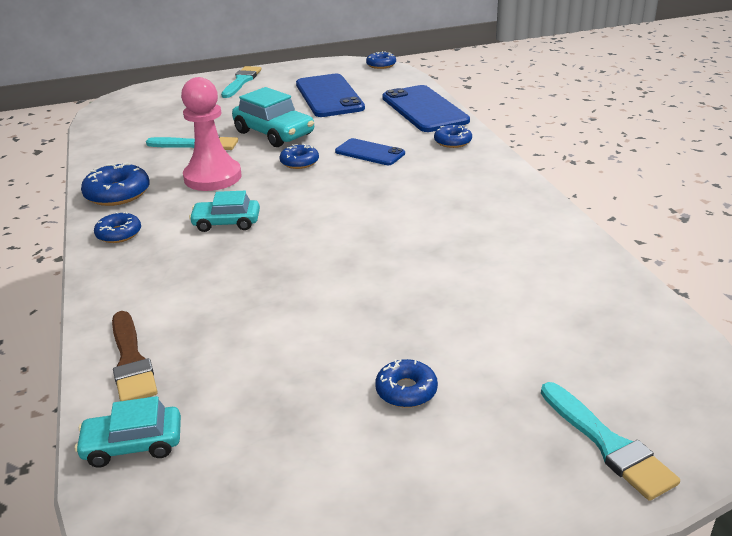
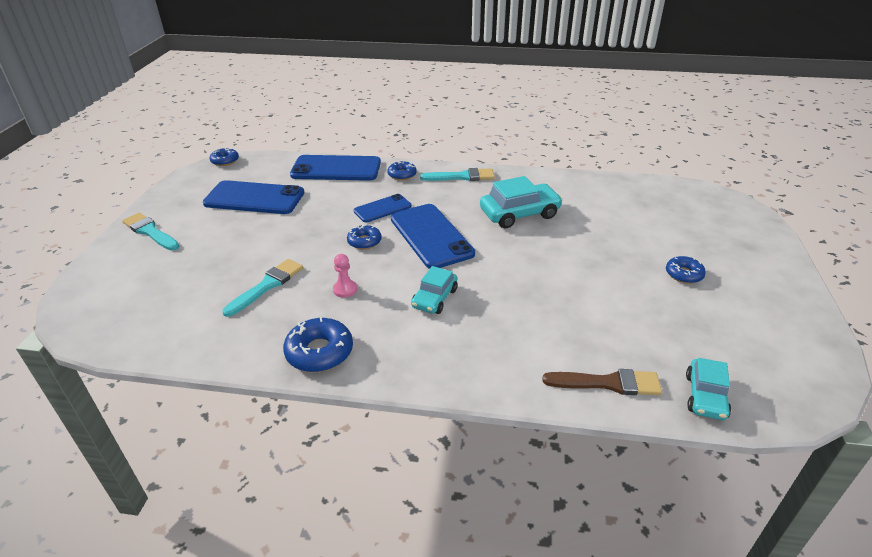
camera: 65 degrees left, 5 degrees up
blue donut [94,212,141,243] -> none
pink pawn [181,77,242,191] -> pink pawn [333,254,357,298], size x0.44
turquoise car [232,87,314,147] -> turquoise car moved to [480,176,563,228]
turquoise brush [541,382,680,501] -> turquoise brush moved to [420,168,495,181]
none -> blue phone [391,204,475,269]

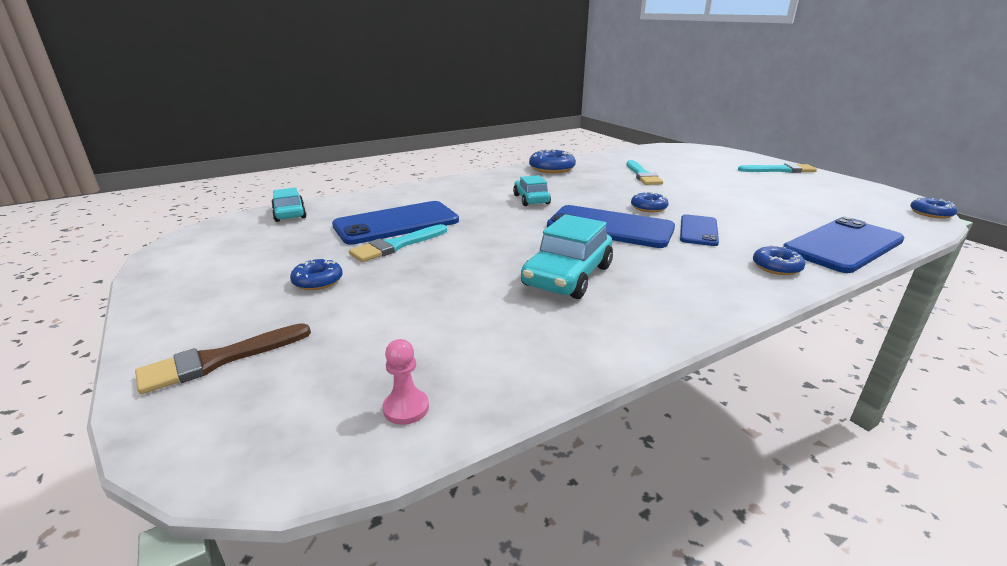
camera: 140 degrees right, 10 degrees down
blue phone [203,180,304,214] -> blue phone moved to [332,201,459,245]
pink pawn [333,254,357,298] -> pink pawn moved to [383,339,429,425]
turquoise brush [420,168,495,181] -> turquoise brush moved to [349,224,447,262]
brown brush [542,369,662,395] -> brown brush moved to [135,323,311,394]

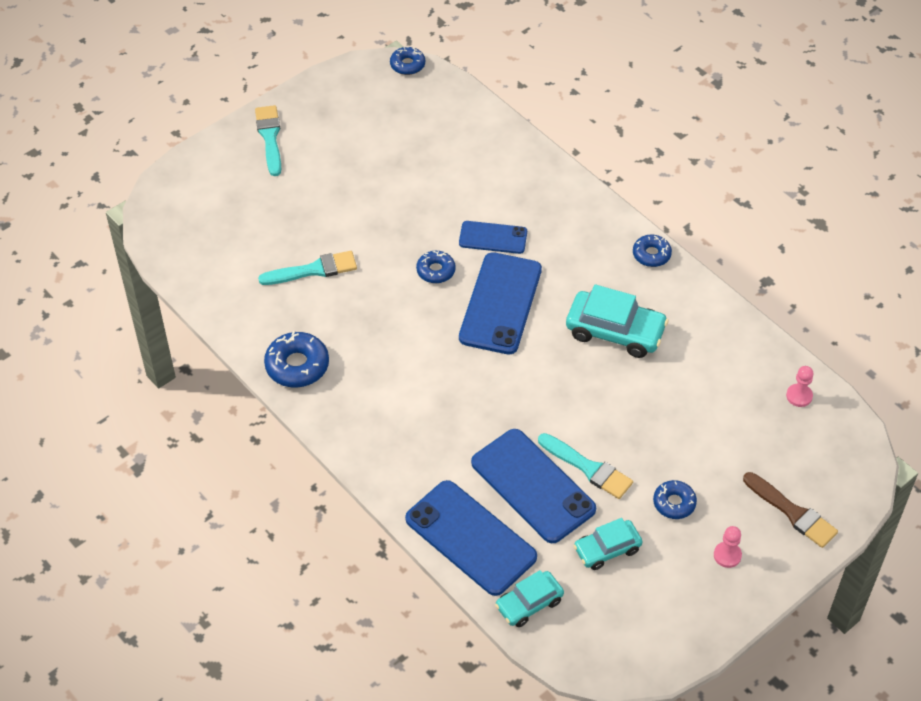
camera: 100 degrees left, 25 degrees up
turquoise car [513,175,551,206] -> turquoise car moved to [573,518,642,570]
blue donut [753,245,805,275] -> blue donut moved to [633,235,672,267]
blue phone [783,217,905,273] -> blue phone moved to [405,480,537,596]
none -> pink pawn [714,526,742,568]

